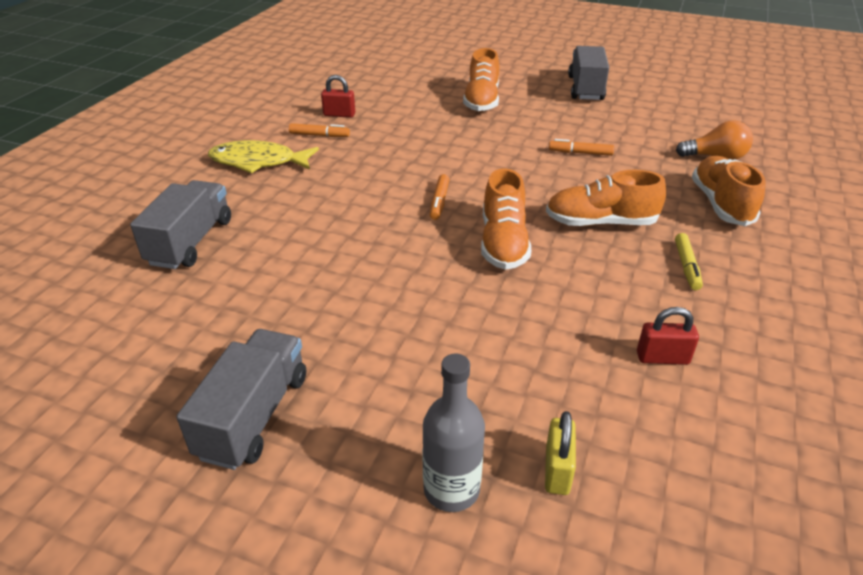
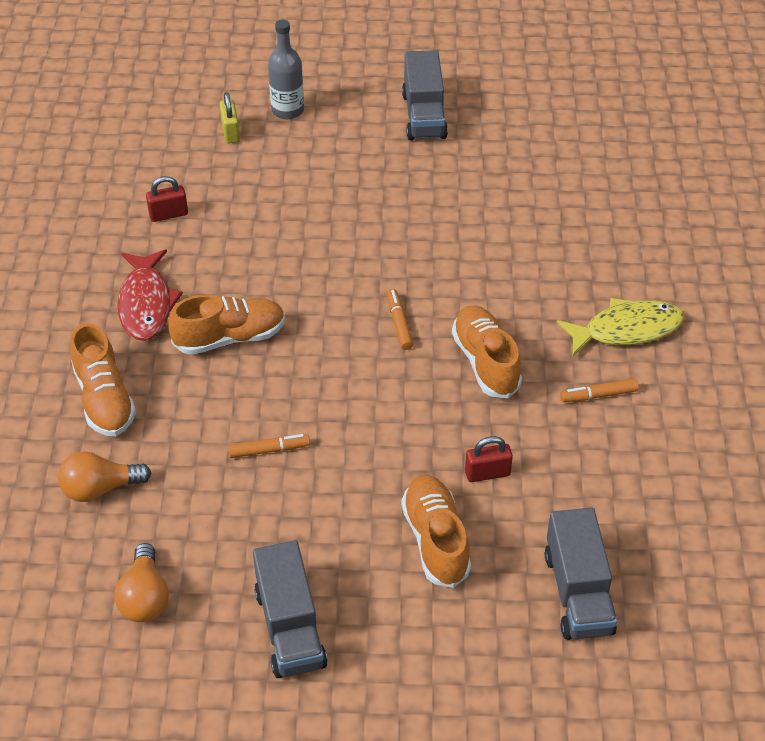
camera: 160 degrees right, 10 degrees up
grey truck [130,180,231,269] -> grey truck moved to [545,508,617,640]
red padlock [321,75,355,118] -> red padlock moved to [465,436,513,482]
orange shoe [481,168,531,270] -> orange shoe moved to [452,305,522,398]
yellow marker [675,233,703,290] -> red fish [117,249,183,341]
none -> orange light bulb [114,543,169,622]

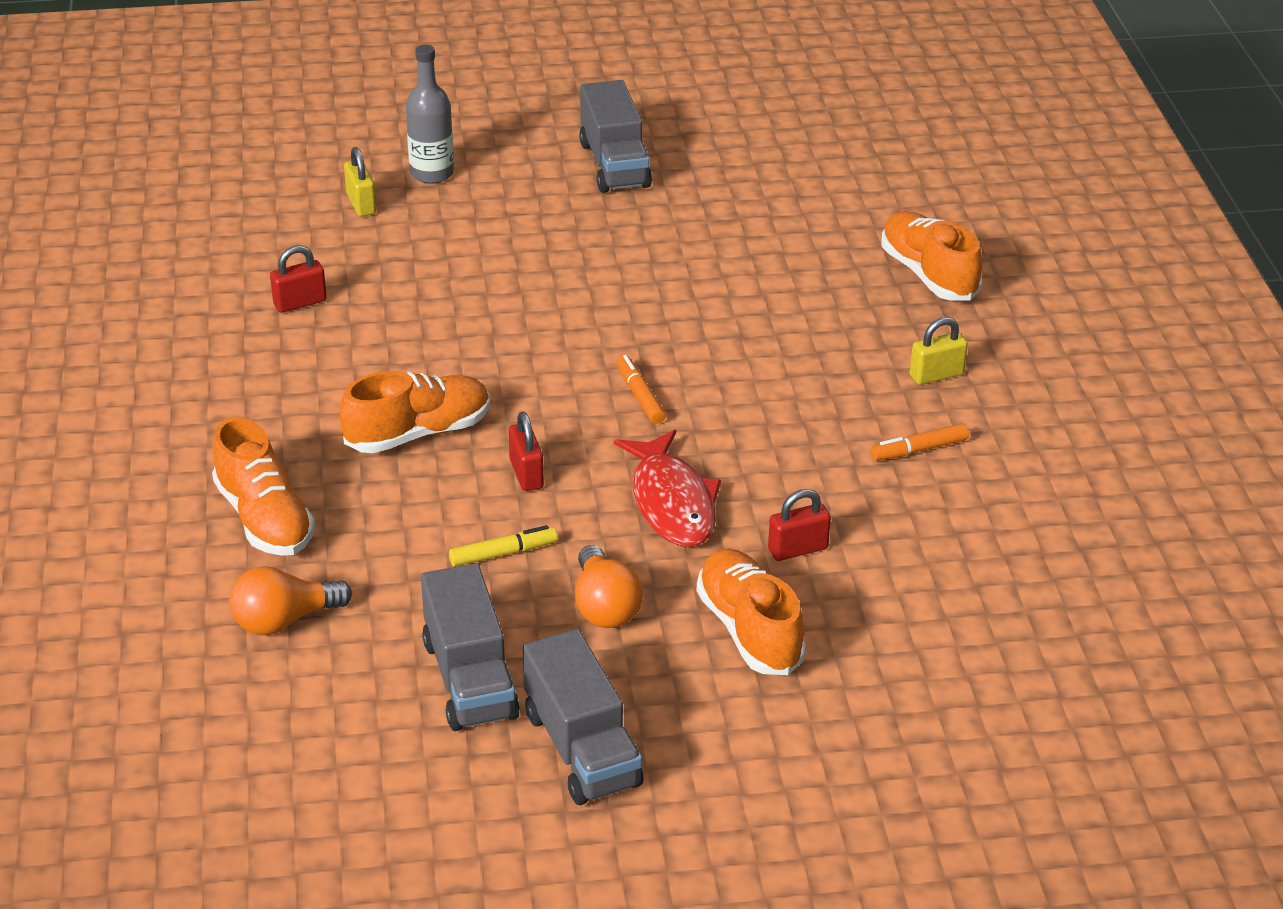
camera: 10 degrees left, 10 degrees down
orange light bulb [114,543,169,622] -> orange light bulb moved to [575,545,643,628]
red fish [117,249,183,341] -> red fish moved to [614,430,721,547]
orange marker [228,434,310,458] -> yellow marker [449,525,557,567]
orange shoe [452,305,522,398] -> orange shoe moved to [882,211,982,301]
grey truck [545,508,617,640] -> grey truck moved to [421,563,520,731]
yellow fish [557,298,684,356] -> yellow padlock [910,317,968,385]
none -> red padlock [509,412,544,491]

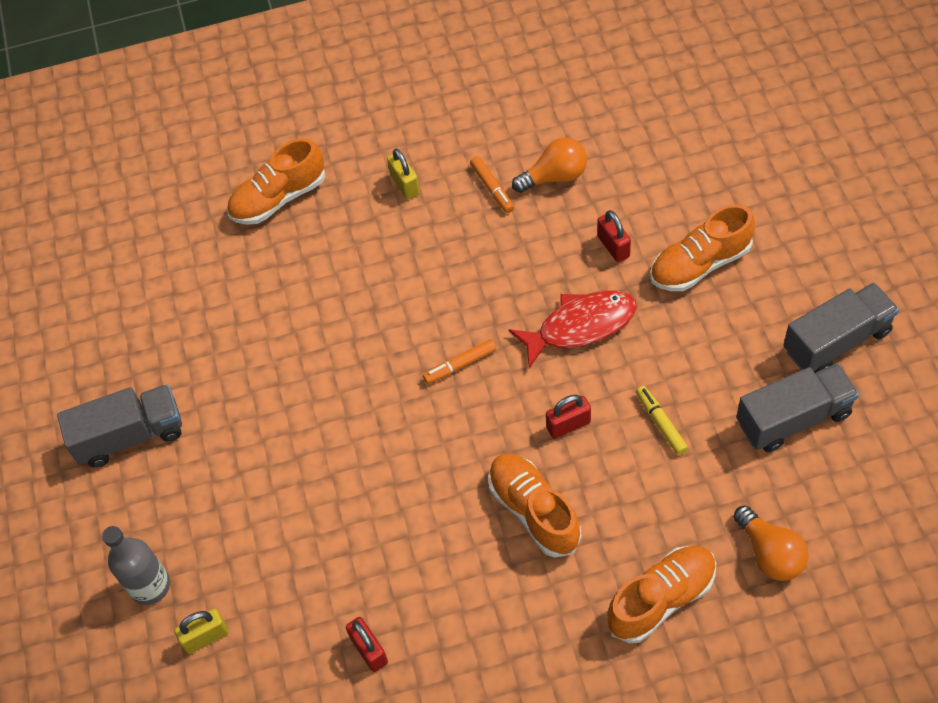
camera: 90 degrees left, 20 degrees up
orange light bulb [575,545,643,628] -> orange light bulb moved to [512,137,587,193]

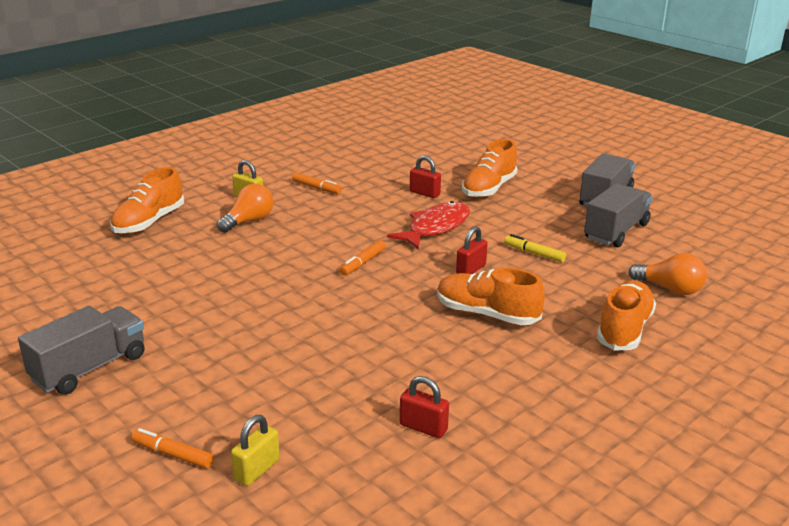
camera: 35 degrees left, 30 degrees down
grey bottle [102,526,170,605] -> orange marker [131,428,214,468]
orange light bulb [512,137,587,193] -> orange light bulb moved to [217,184,273,233]

